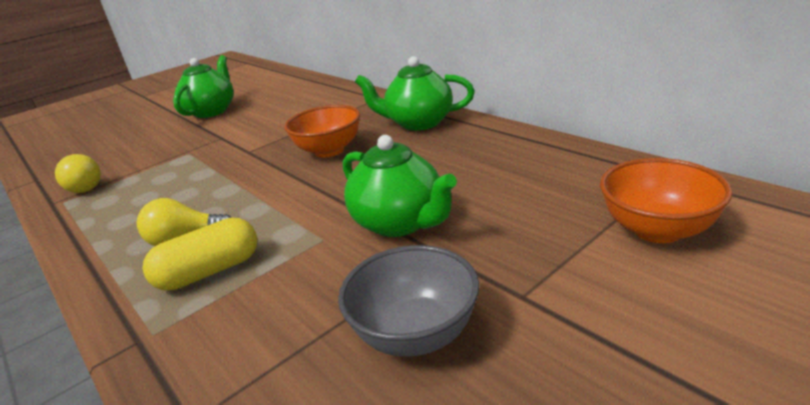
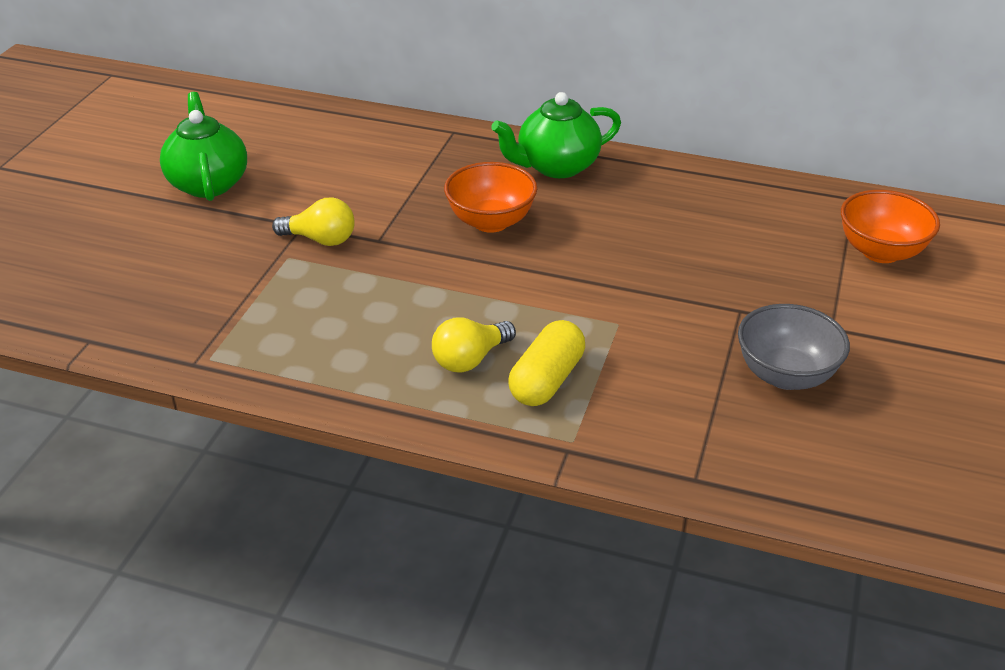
camera: 35 degrees left, 10 degrees up
yellow light bulb [55,154,101,193] -> yellow light bulb moved to [272,197,355,246]
green teapot [343,135,457,237] -> none

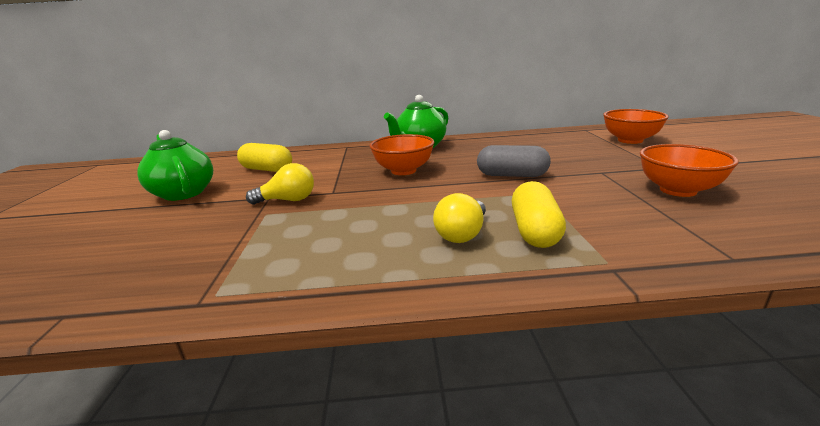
camera: 20 degrees left, 15 degrees down
grey bowl [738,304,850,390] -> orange bowl [640,144,738,197]
none -> yellow capsule [237,143,292,172]
none -> grey capsule [477,145,551,177]

